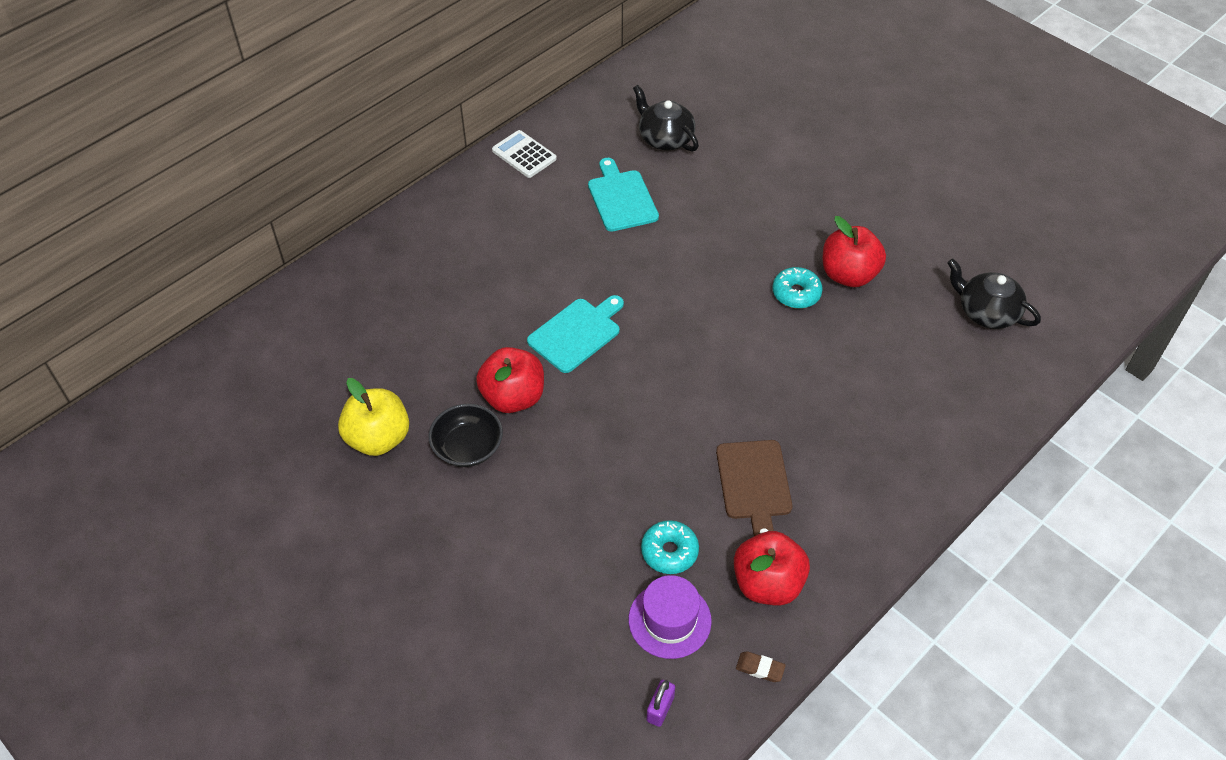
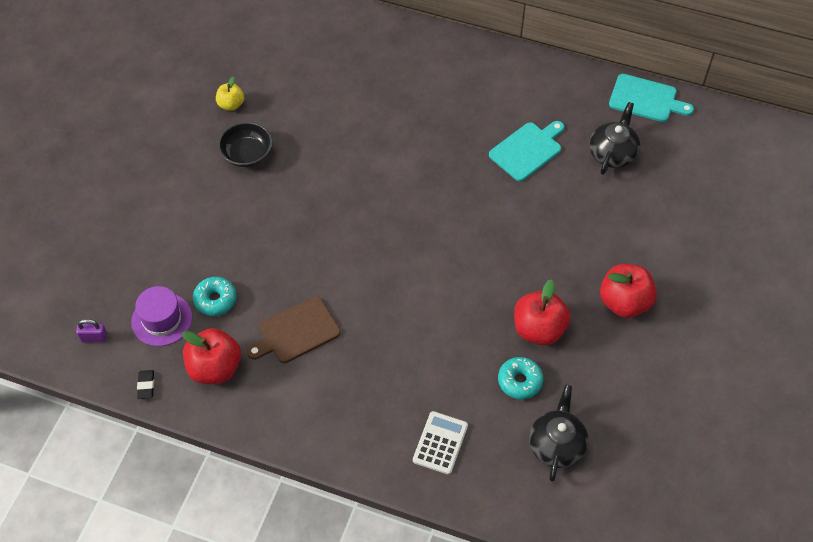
camera: 65 degrees right, 5 degrees up
yellow apple [338,378,409,456] -> yellow apple [216,76,244,111], size x0.57
red apple [476,347,544,413] -> red apple moved to [600,264,657,318]
white calculator [492,130,557,178] -> white calculator moved to [413,411,468,475]
turquoise cutting board [527,295,624,373] -> turquoise cutting board moved to [609,74,694,122]
brown eraser [736,651,786,682] -> black eraser [137,370,154,399]
turquoise donut [772,267,823,309] -> turquoise donut moved to [498,357,543,399]

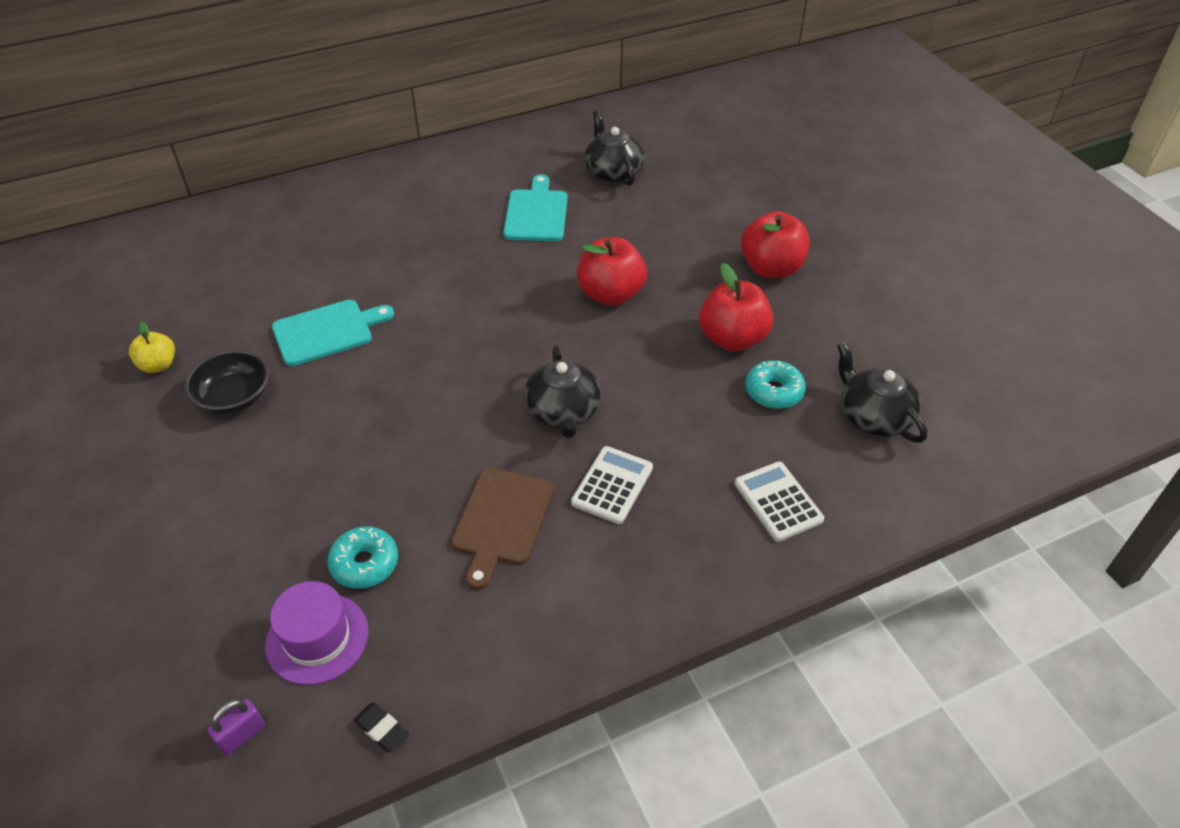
camera: 45 degrees left, 10 degrees down
red apple [182,328,241,384] -> red apple moved to [577,237,647,306]
turquoise cutting board [609,74,694,122] -> turquoise cutting board moved to [272,300,394,366]
none -> black teapot [524,345,601,439]
none -> white calculator [571,446,653,524]

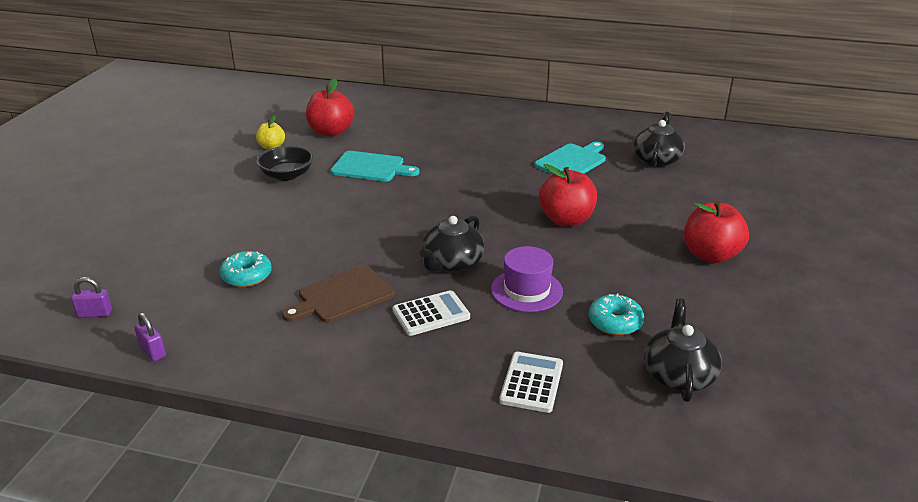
camera: 40 degrees right, 15 degrees down
purple hat [265,581,368,685] -> purple hat moved to [491,246,563,312]
black eraser [354,703,409,752] -> purple padlock [134,312,166,361]
red apple [699,263,773,352] -> red apple moved to [306,78,354,136]

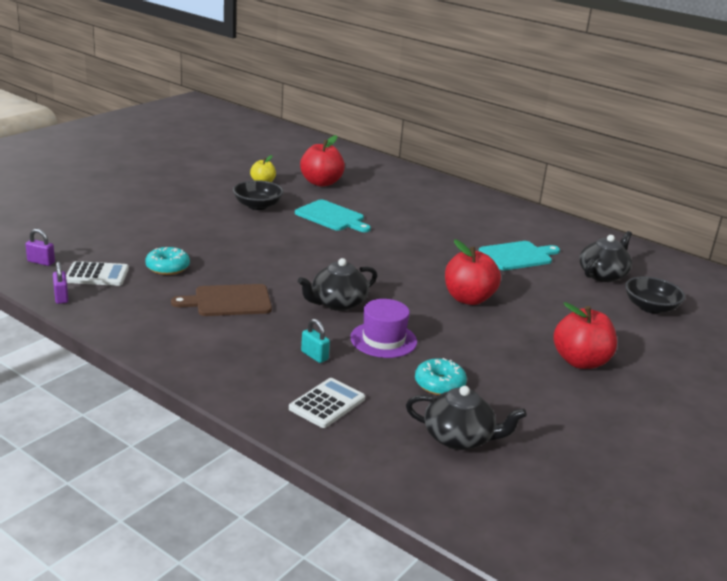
camera: 20 degrees right, 5 degrees down
white calculator [392,290,470,336] -> white calculator moved to [66,261,129,286]
black teapot [644,298,722,402] -> black teapot turned 75 degrees clockwise [406,386,527,450]
none -> turquoise padlock [301,319,330,363]
none -> black bowl [625,276,685,314]

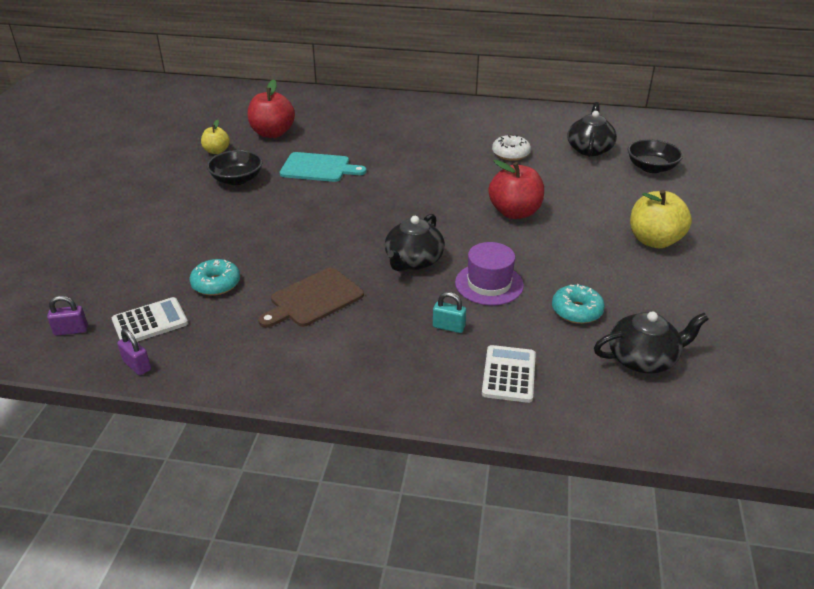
camera: 25 degrees left, 10 degrees up
turquoise cutting board [479,241,560,270] -> white donut [492,134,531,161]
red apple [553,302,617,369] -> yellow apple [630,190,692,249]

